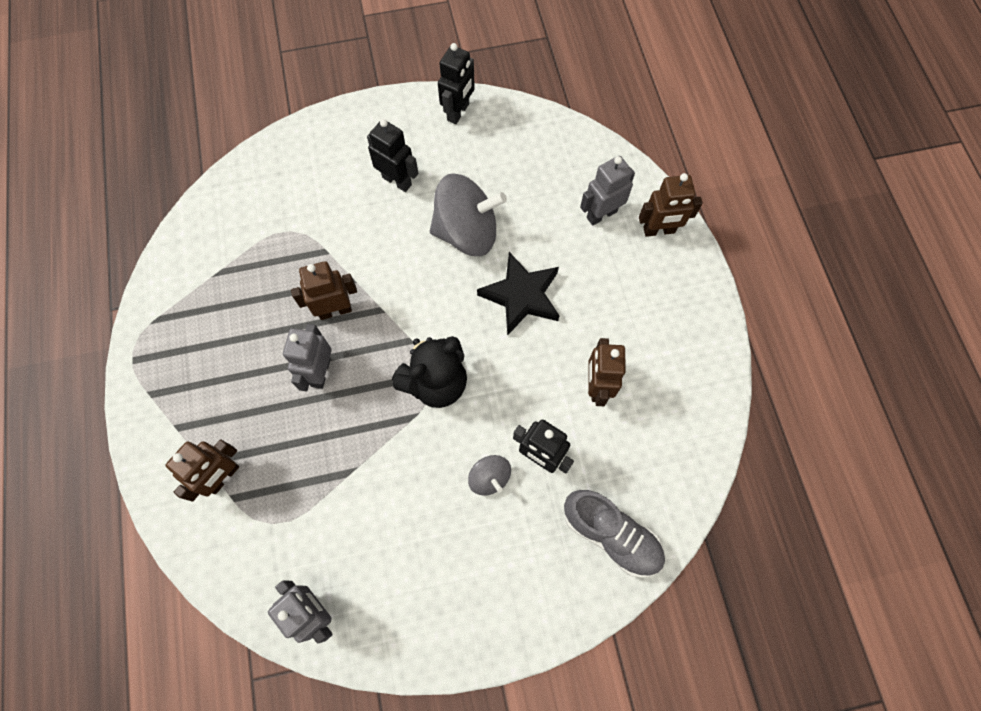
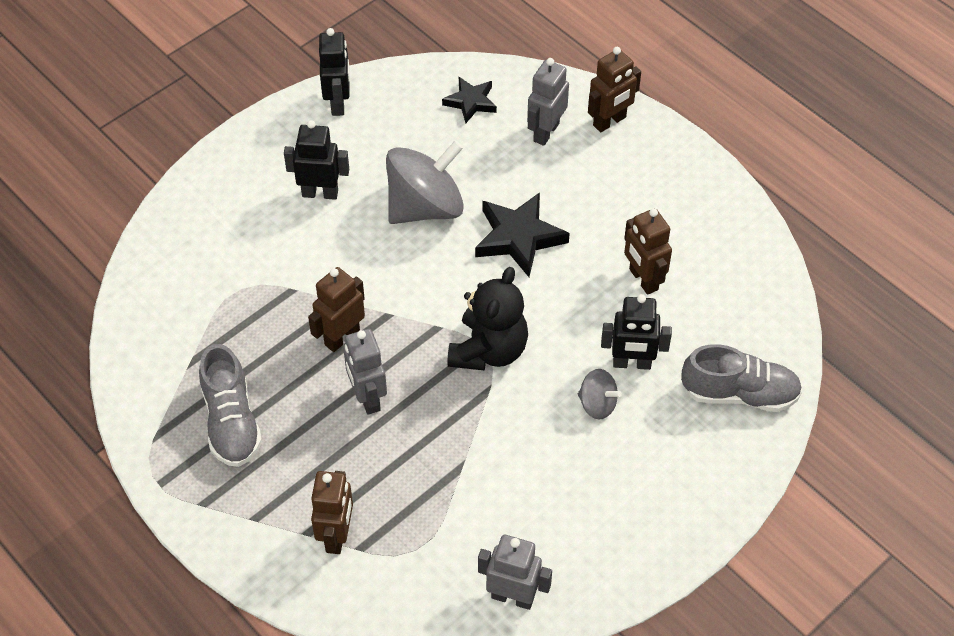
camera: 30 degrees left, 15 degrees down
none -> grey shoe [199,344,262,467]
none -> black star [442,77,497,124]

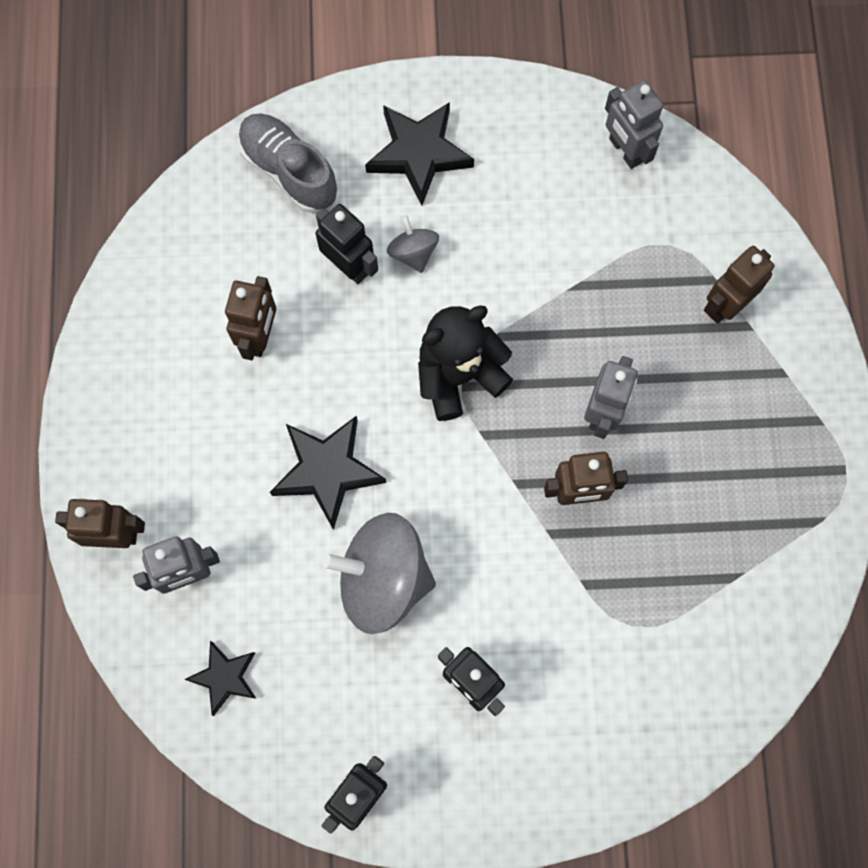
camera: 140 degrees left, 20 degrees up
grey shoe [199,344,262,467] -> none
none -> black star [365,102,474,205]

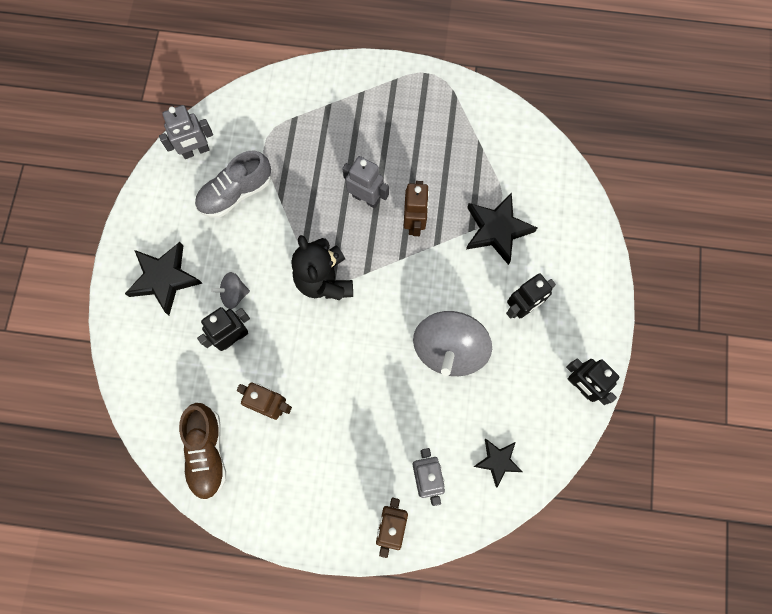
camera: 80 degrees left, 0 degrees up
grey shoe [238,113,338,213] -> grey shoe moved to [195,151,271,218]
black star [270,416,386,530] -> black star moved to [466,192,537,265]
brown robot [704,246,774,324] -> none
none -> brown shoe [179,403,226,500]

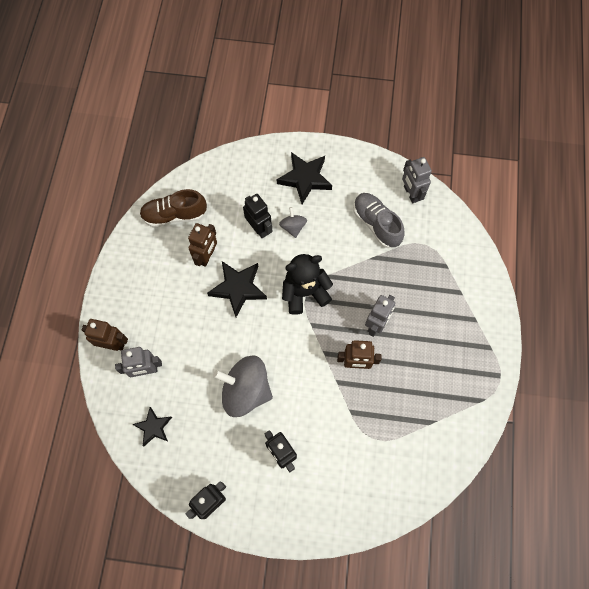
camera: 90 degrees right, 5 degrees down
black star [466,192,537,265] -> black star moved to [207,261,267,317]

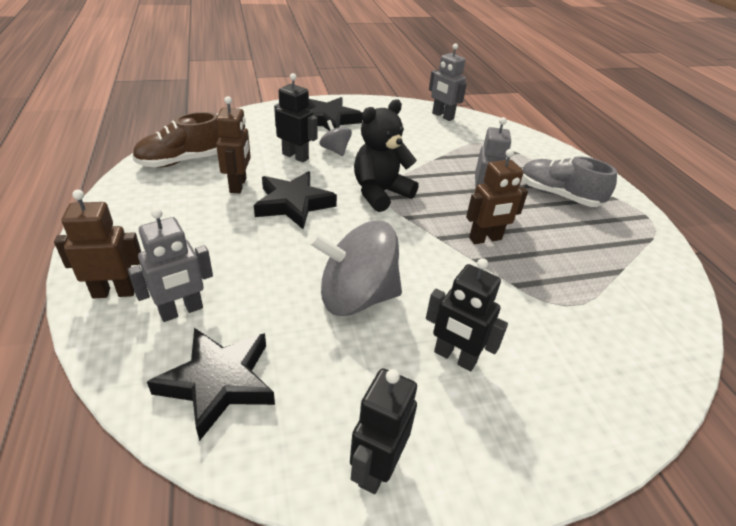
camera: 25 degrees left, 30 degrees down
black star [132,407,172,446] -> black star [147,328,275,441], size x1.62
grey shoe [353,193,405,248] -> grey shoe moved to [522,156,617,207]

